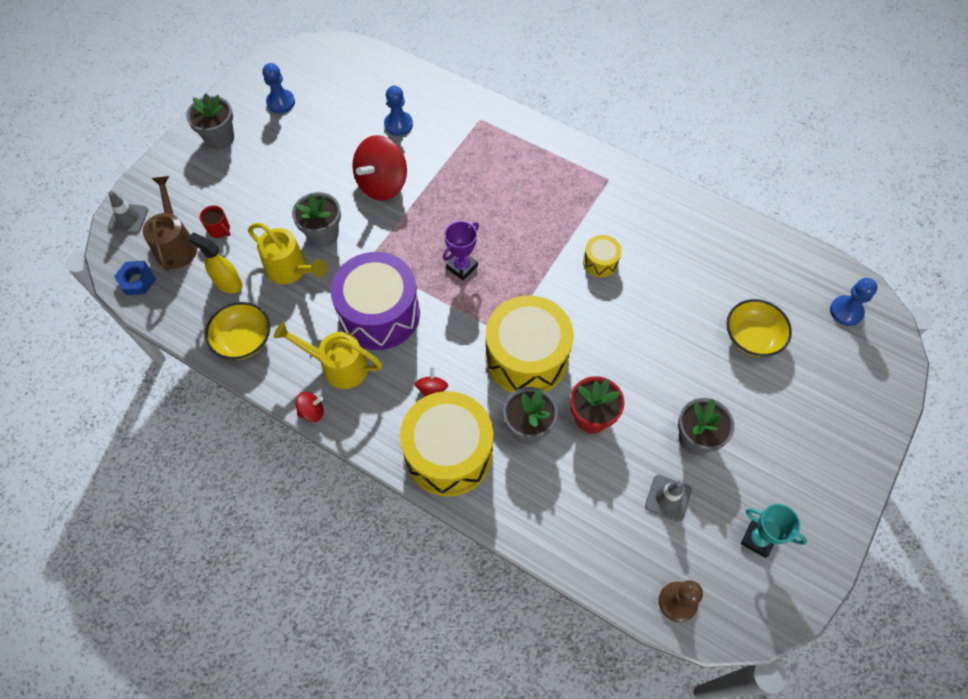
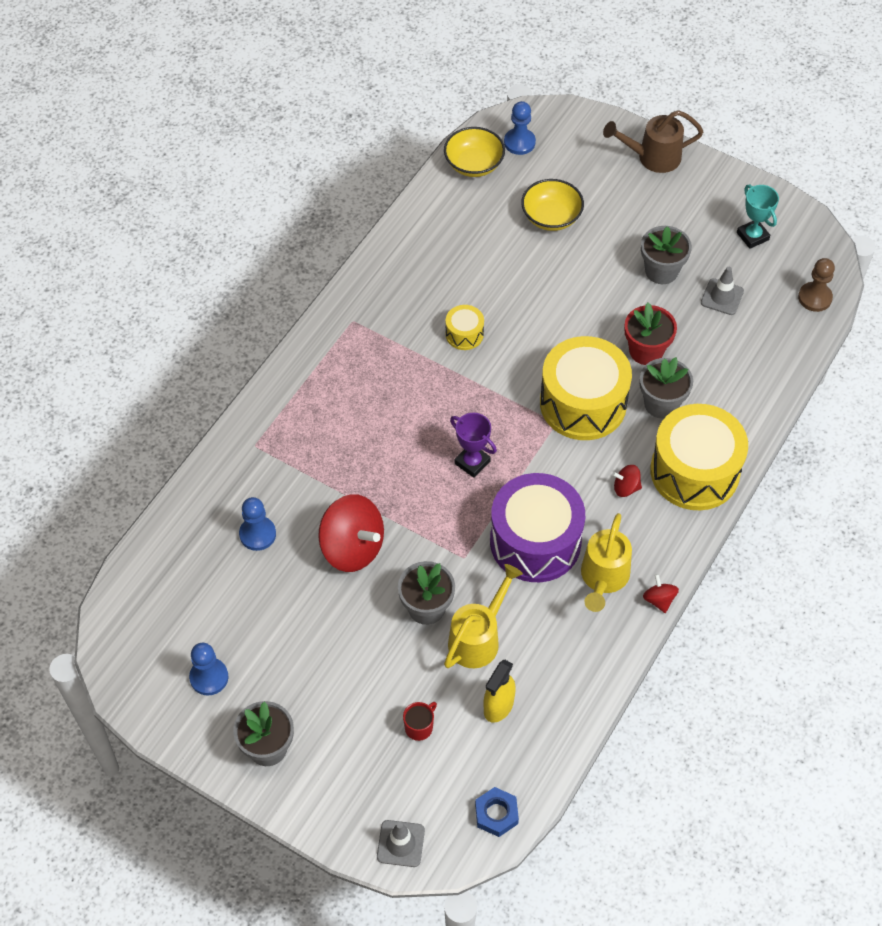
camera: 90 degrees left, 5 degrees down
brown watering can [143,176,197,271] -> brown watering can moved to [603,110,703,173]
yellow bowl [205,302,270,360] -> yellow bowl moved to [444,127,505,177]
turquoise trophy [741,504,807,558] -> turquoise trophy turned 60 degrees counterclockwise [737,184,779,249]

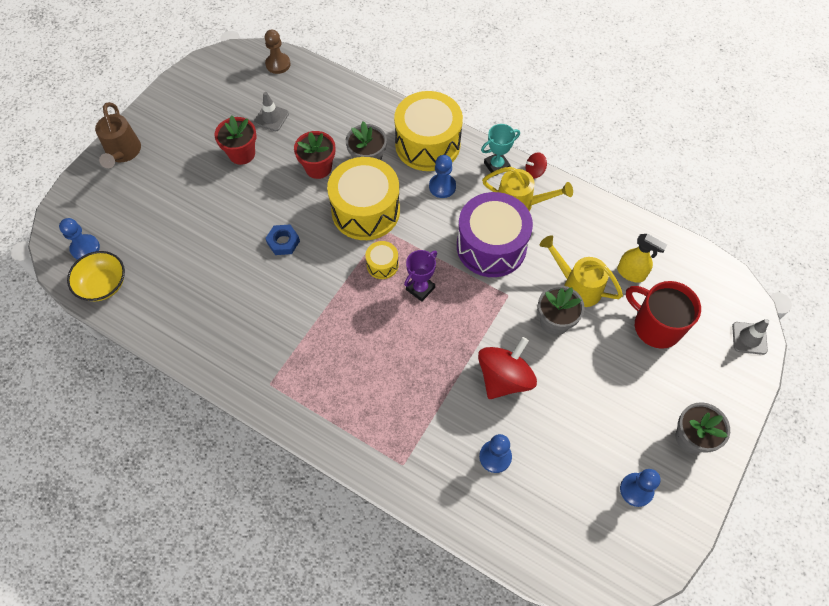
camera: 90 degrees left, 5 degrees up
red mug [403,702,437,741] -> red mug [626,281,701,349], size x2.23
yellow drum [446,305,484,350] -> yellow drum moved to [365,241,399,279]
blue nut [475,787,519,837] -> blue nut moved to [265,225,300,255]
yellow bowl [521,179,584,231] -> none
red spinning top [612,465,642,497] -> blue pawn [429,155,456,198]
grey flower pot [641,226,692,284] -> red flower pot [215,115,256,165]
turquoise trophy [737,184,779,249] -> turquoise trophy moved to [481,124,520,176]

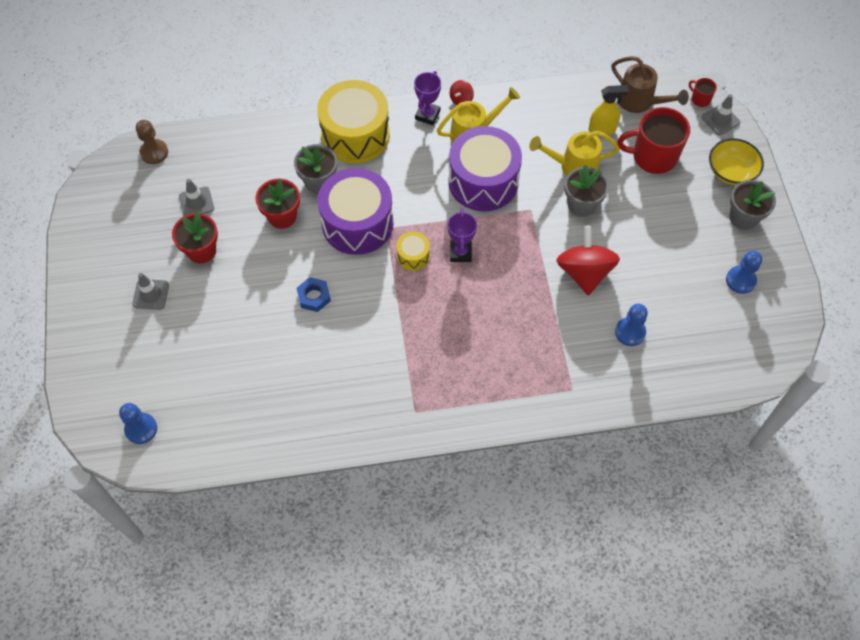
camera: 40 degrees left, 0 degrees up
yellow bowl [67,251,125,301] -> yellow bowl moved to [709,138,764,185]
brown watering can [95,102,141,168] -> brown watering can moved to [612,56,689,113]
yellow drum [327,157,400,240] -> purple drum [318,168,393,255]
blue pawn [429,155,456,198] -> none
turquoise trophy [481,124,520,176] -> purple trophy [414,71,441,125]
none -> grey traffic cone [132,273,169,310]
none -> red mug [689,78,717,107]

